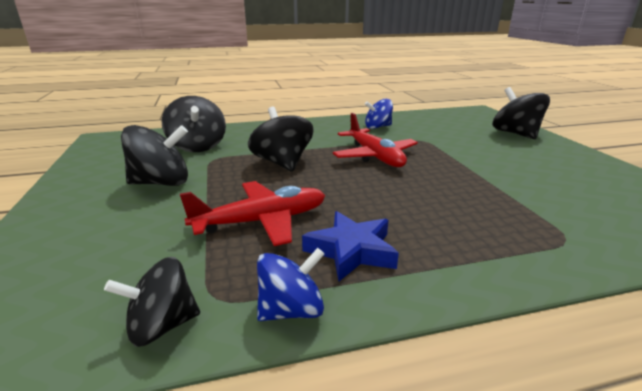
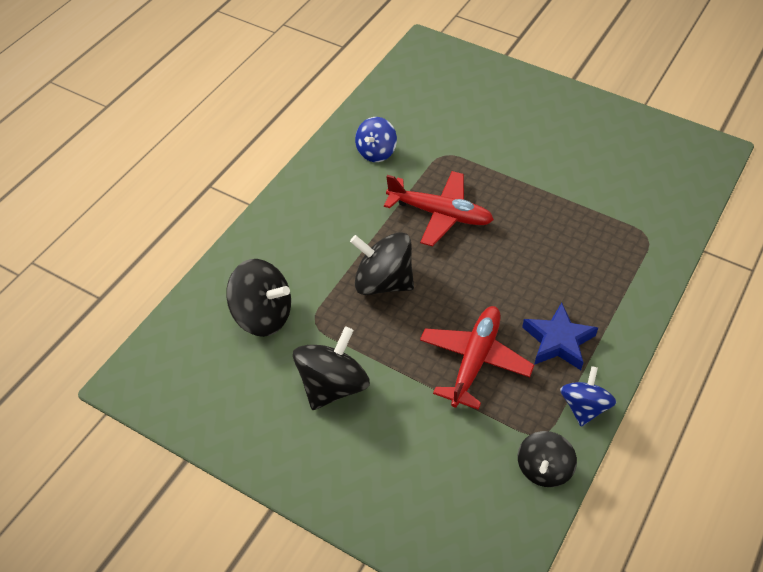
camera: 45 degrees left, 25 degrees up
black spinning top [492,87,550,139] -> none

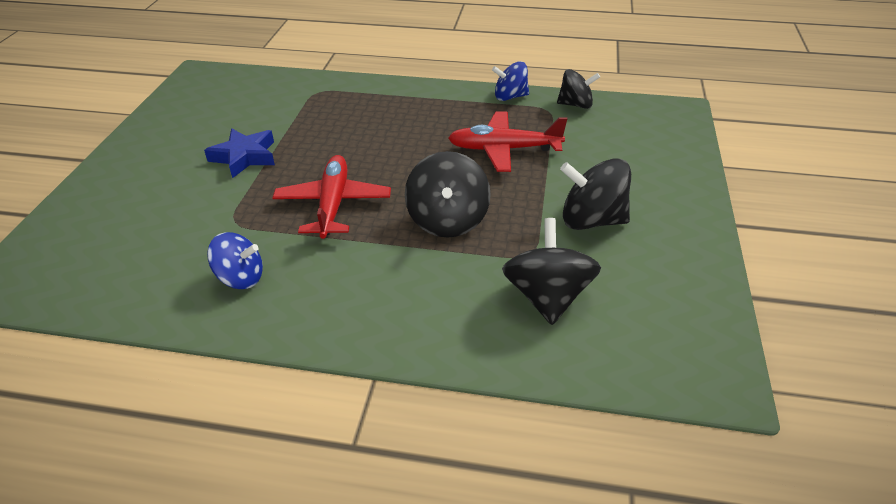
camera: 110 degrees left, 10 degrees down
blue star [522,302,598,370] -> blue star moved to [204,129,275,178]

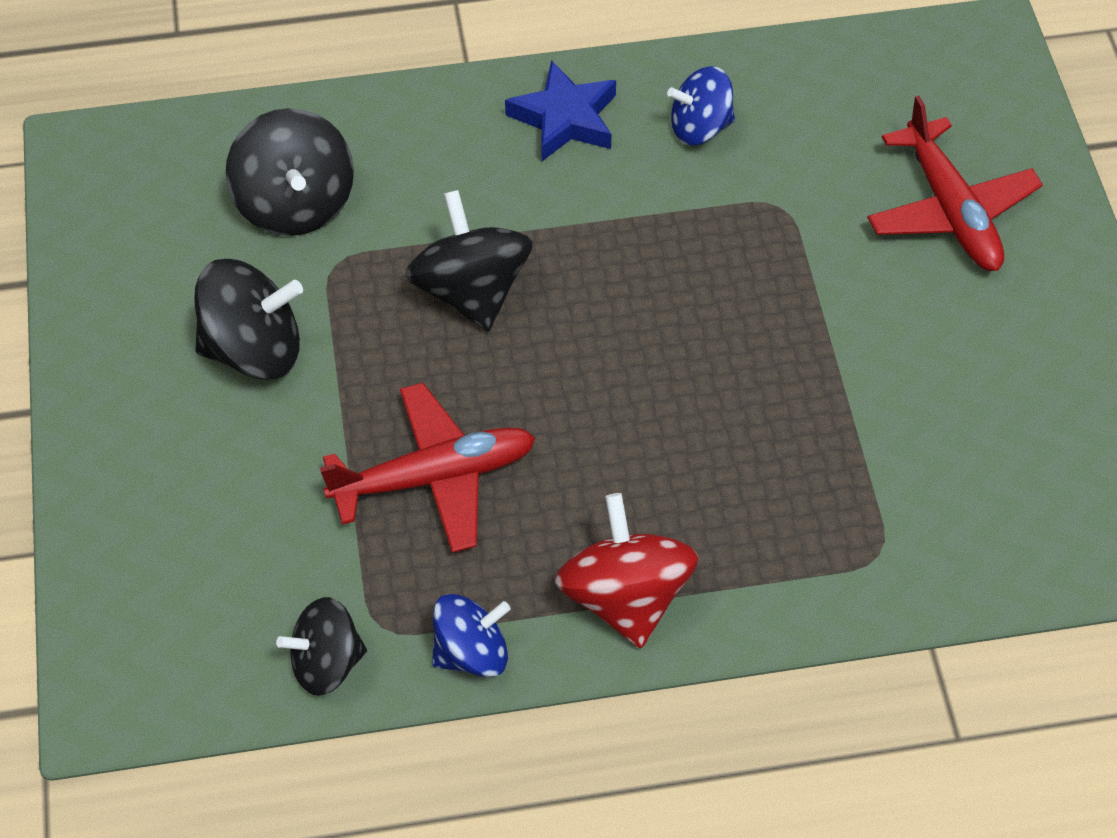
camera: 160 degrees right, 15 degrees up
blue star [204,129,275,178] -> blue star moved to [505,60,616,161]
red plane [272,155,391,239] -> red plane moved to [867,96,1043,271]
none -> red spinning top [555,493,699,648]

